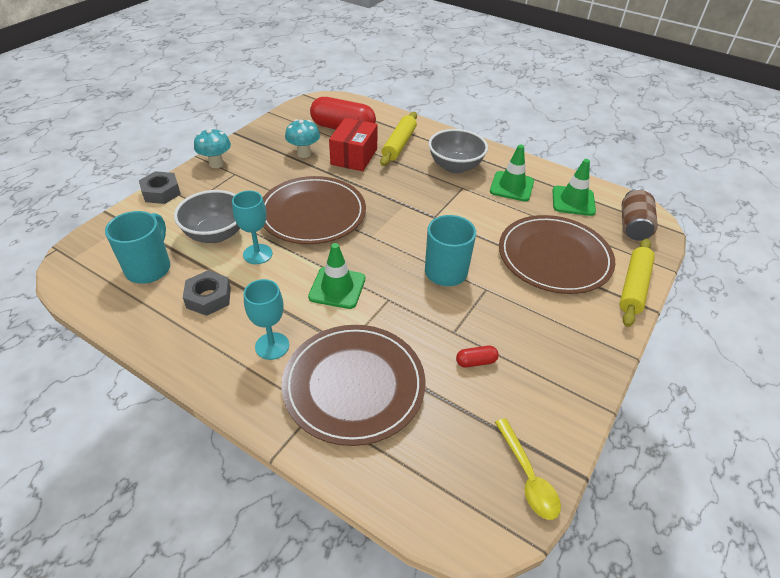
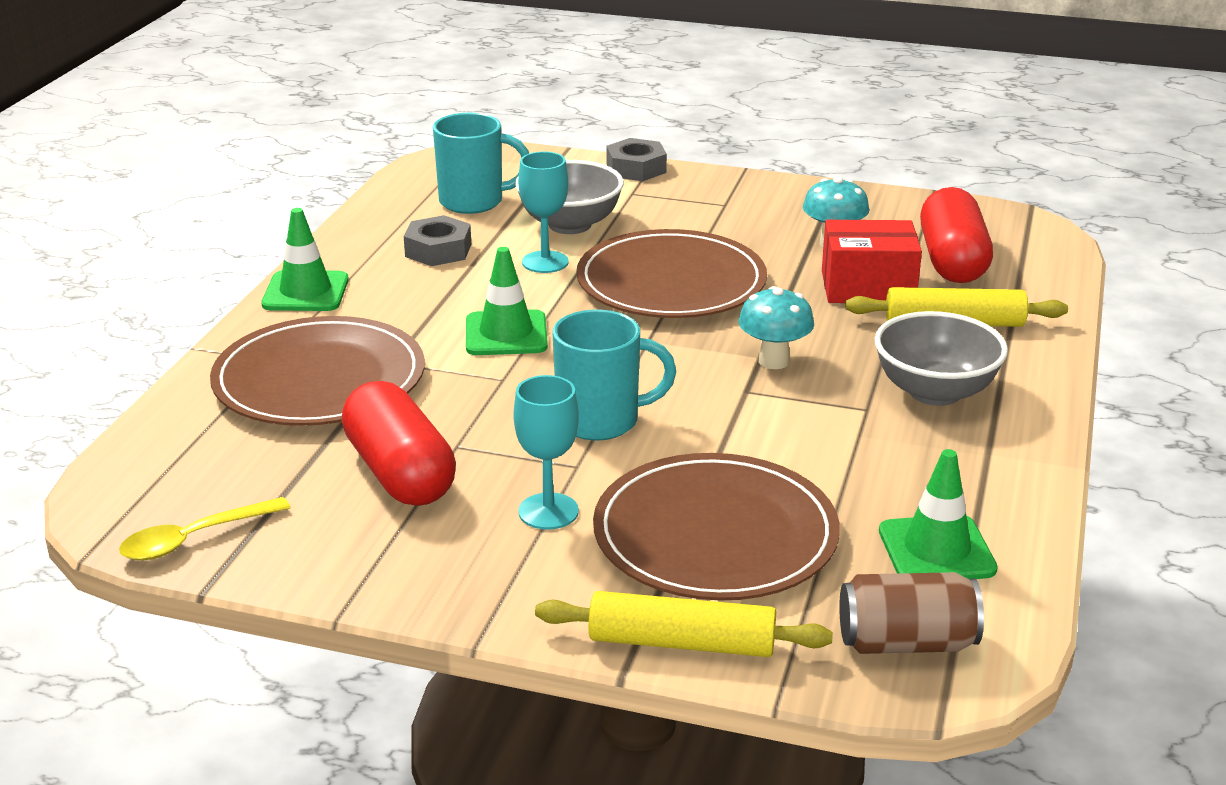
camera: 75 degrees right, 15 degrees down
turquoise mushroom [194,128,231,168] -> turquoise mushroom moved to [738,286,814,369]
turquoise goblet [244,279,289,360] -> turquoise goblet moved to [513,375,579,530]
red capsule [456,346,499,368] -> red capsule [342,381,456,506], size x2.40
green traffic cone [490,145,534,201] -> green traffic cone moved to [261,208,349,311]

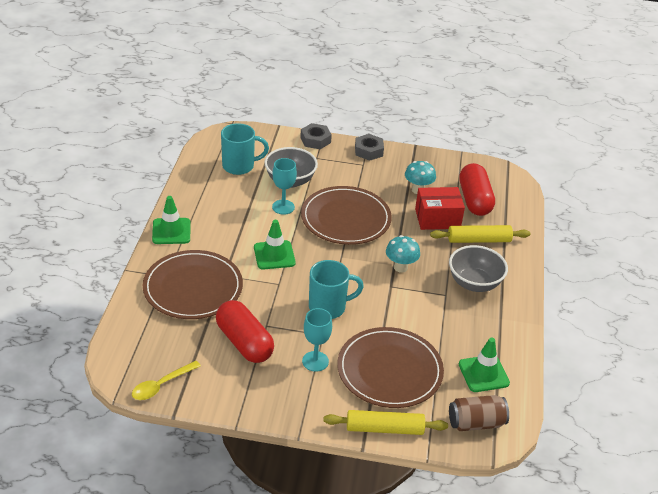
camera: 10 degrees left, 10 degrees up
grey nut [404,215,471,266] -> grey nut moved to [355,134,384,161]

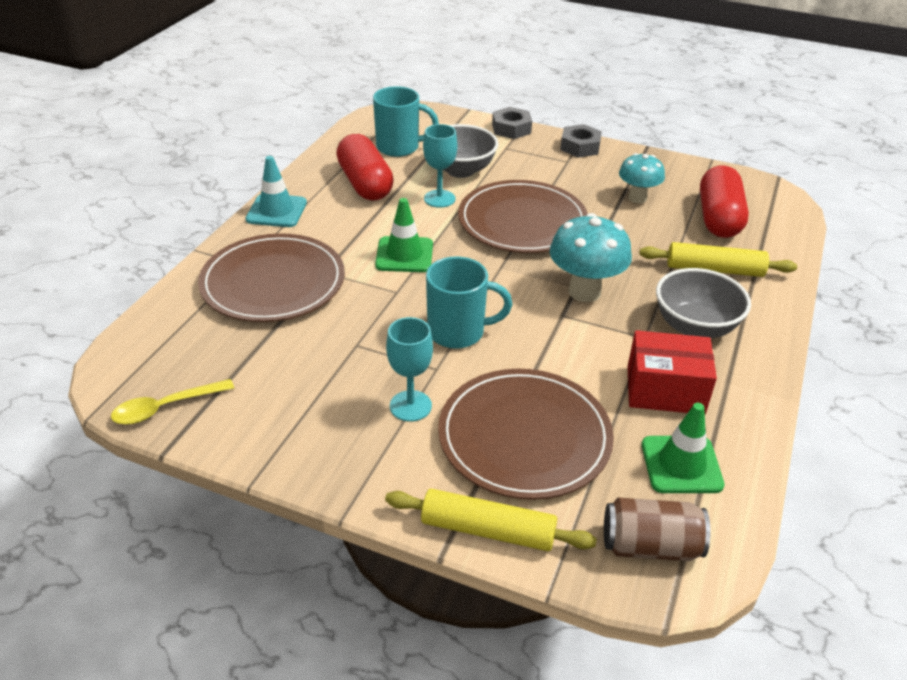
camera: 15 degrees right, 0 degrees up
green traffic cone [152,196,190,244] -> turquoise traffic cone [246,156,307,227]
red capsule [216,300,274,363] -> red capsule moved to [336,134,394,201]
turquoise mushroom [386,235,420,273] -> turquoise mushroom [550,213,632,302], size x1.53
red box [415,187,465,230] -> red box moved to [627,330,717,415]

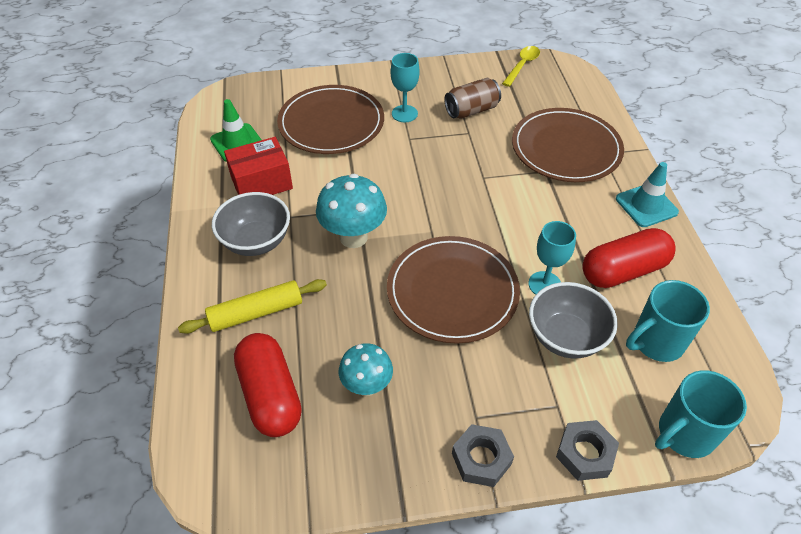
camera: 150 degrees right, 10 degrees up
red capsule [336,134,394,201] -> red capsule turned 60 degrees counterclockwise [582,228,676,288]
green traffic cone [375,198,433,272] -> none
yellow rolling pin [385,489,597,551] -> none
turquoise mug [426,256,512,349] -> turquoise mug moved to [655,370,747,458]
brown can [604,498,710,561] -> brown can moved to [444,78,501,119]

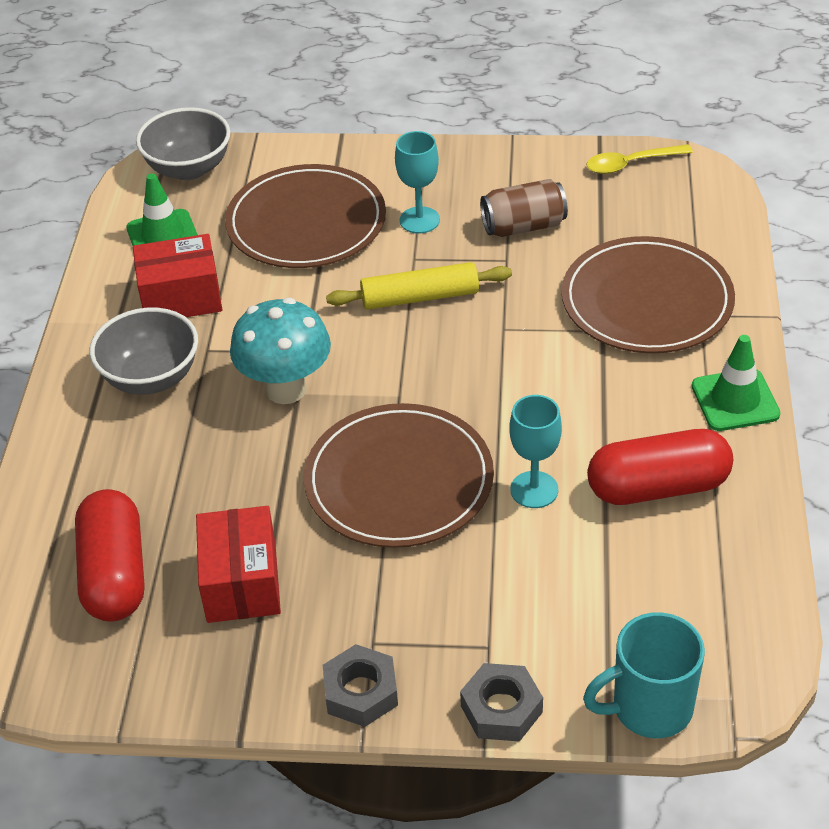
camera: 15 degrees right, 5 degrees down
yellow rolling pin [178,279,327,334] -> yellow rolling pin moved to [326,262,512,310]
turquoise mushroom [339,343,393,396] -> red box [196,506,281,623]
yellow spoon [502,46,540,87] -> yellow spoon turned 150 degrees counterclockwise [586,144,693,174]
grey bowl [529,282,618,358] -> grey bowl moved to [136,107,230,180]
turquoise traffic cone [616,162,679,227] -> green traffic cone [692,335,780,431]
turquoise mug [626,280,710,362] -> none

